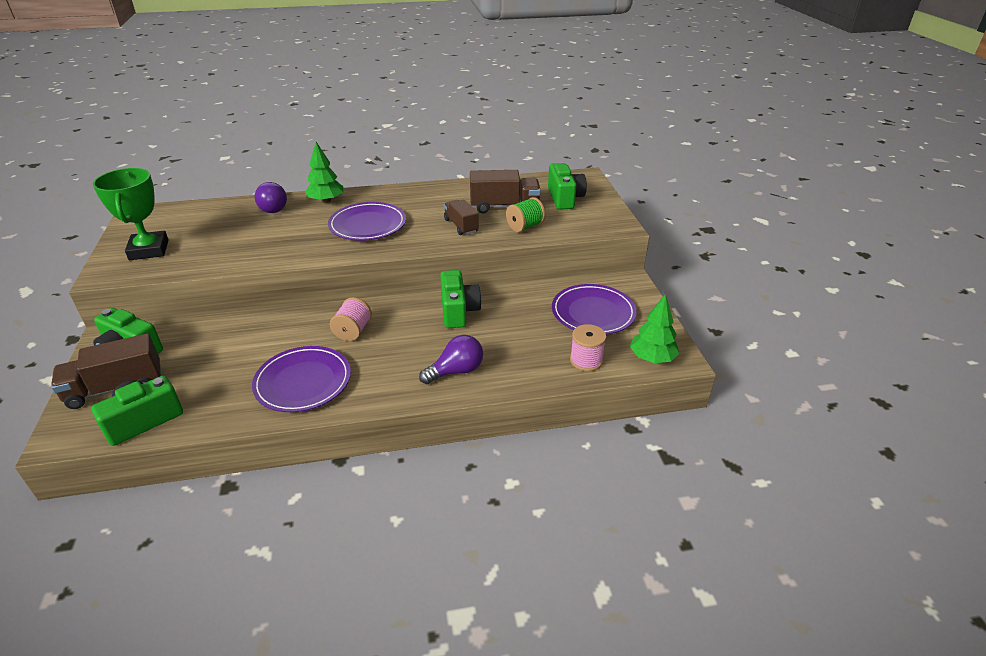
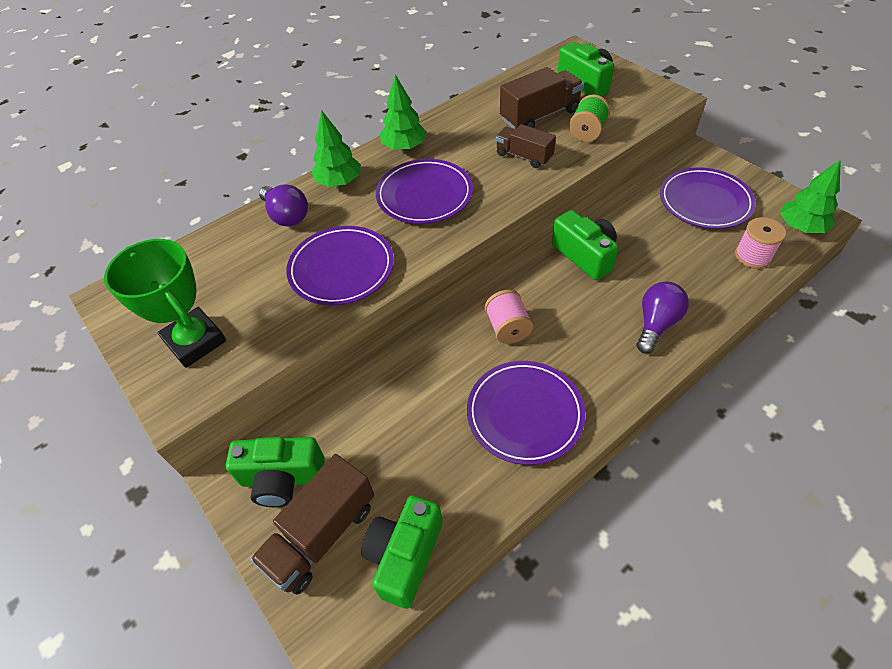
camera: 25 degrees left, 15 degrees up
none -> purple plate [286,226,394,306]
none -> green tree [380,75,427,151]

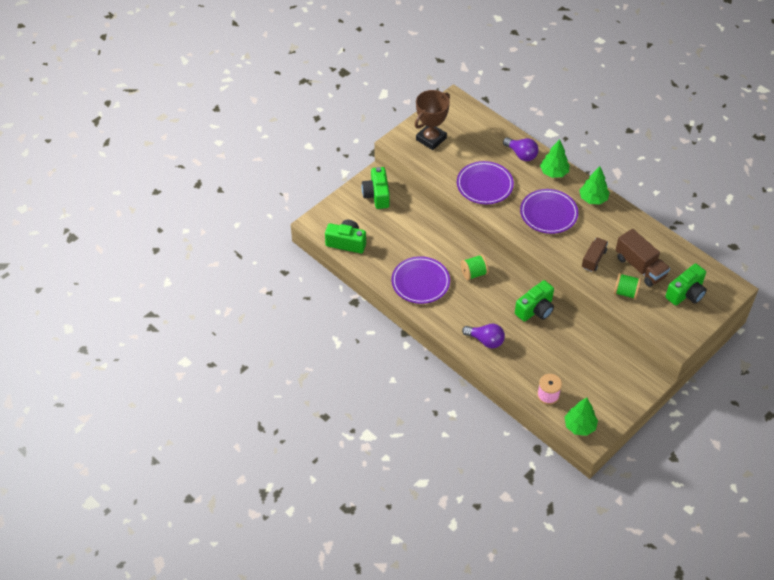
camera: 80 degrees right, 0 degrees up
green trophy [104,239,226,368] -> brown trophy [415,90,450,150]
brown truck [250,454,374,595] -> none
purple light bulb [259,184,308,226] -> purple light bulb turned 90 degrees counterclockwise [503,138,539,161]
pink spool [485,290,533,344] -> green spool [461,254,489,280]
purple plate [660,167,756,229] -> none

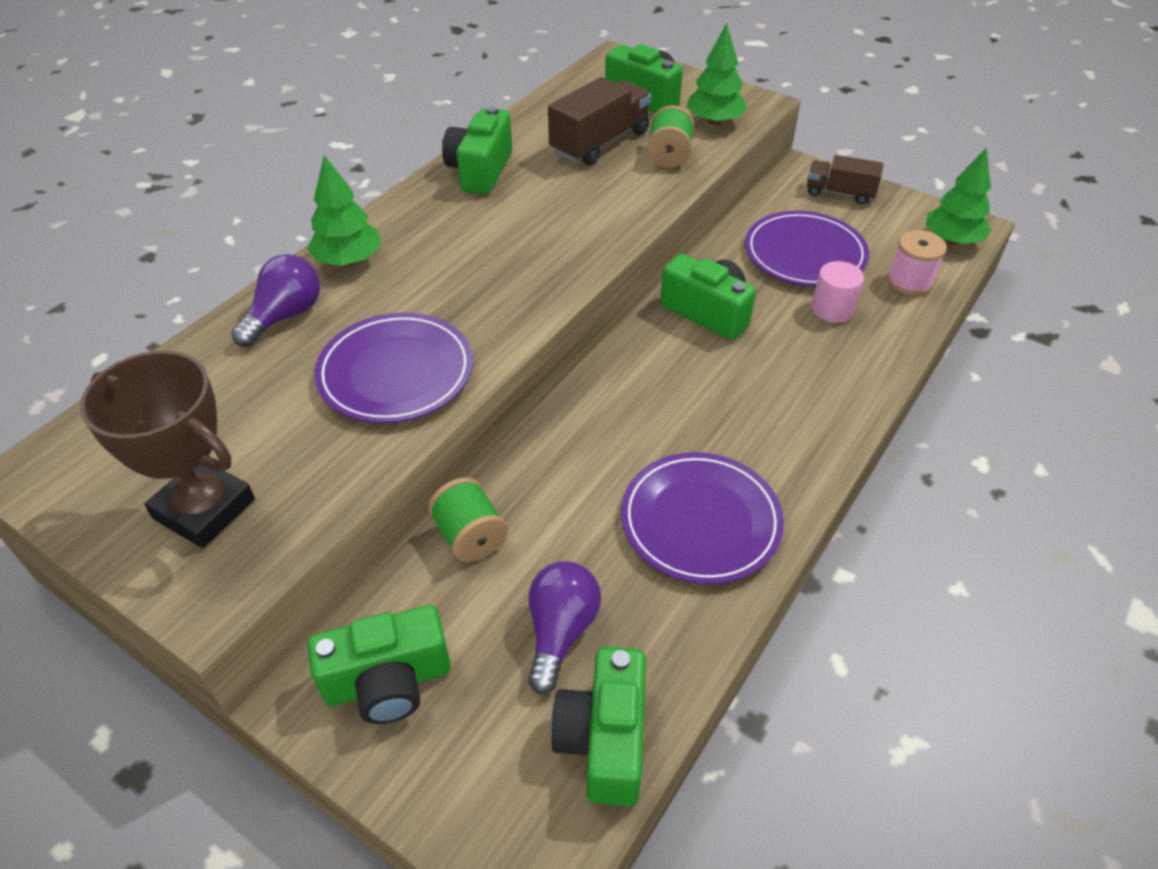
camera: 100 degrees left, 5 degrees down
green spool [461,254,489,280] -> green spool moved to [428,477,508,562]
purple light bulb [462,324,505,348] -> purple light bulb moved to [528,561,601,694]
purple plate [520,189,578,234] -> purple plate moved to [745,211,869,287]
green tree [579,166,610,205] -> green tree moved to [686,23,747,125]
brown truck [582,237,608,272] -> brown truck moved to [807,155,884,204]
none -> green camera [442,106,512,194]
none -> pink cylinder [811,261,864,323]

